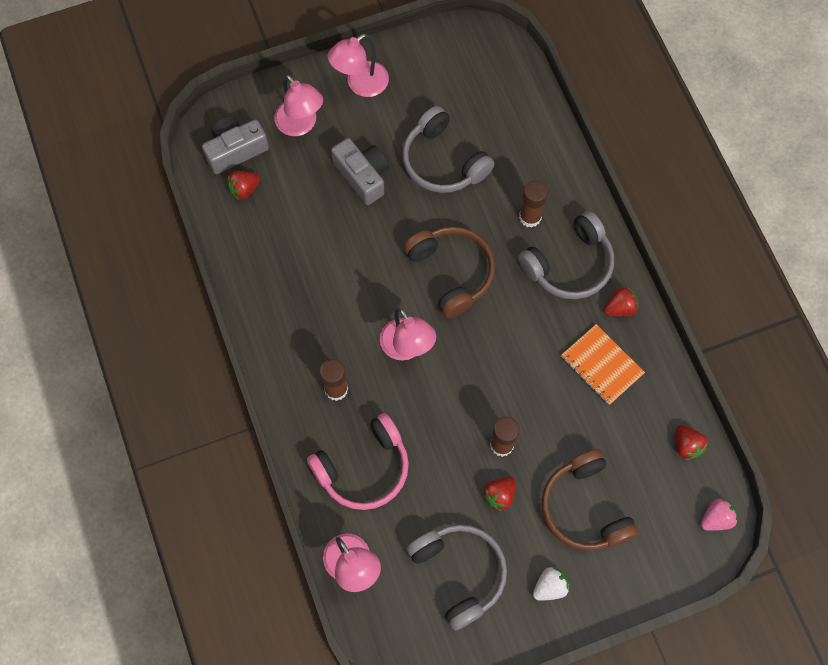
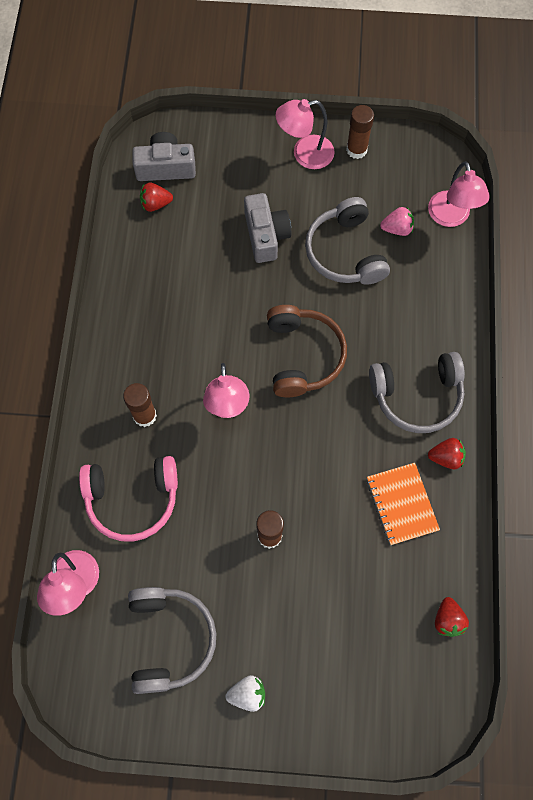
camera: 25 degrees right, 0 degrees up
pink lamp [274,75,323,136] -> pink lamp moved to [428,161,490,227]
red strawberry [482,477,516,511] -> none
brown glue stick [519,181,548,228] -> brown glue stick moved to [346,105,374,159]
brown headphones [542,449,639,550] -> none
pink strawberry [701,499,738,531] -> pink strawberry moved to [380,207,414,236]

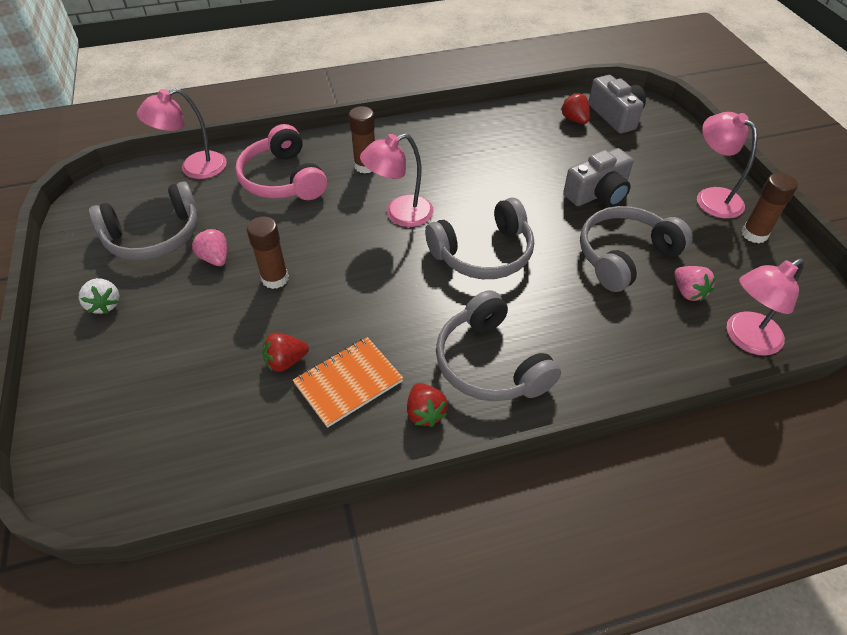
camera: 70 degrees right, 20 degrees down
brown headphones [267,305,347,397] -> grey headphones [425,198,534,279]
red strawberry [435,597,469,637] -> red strawberry moved to [262,333,309,372]
none -> pink strawberry [192,229,227,266]

